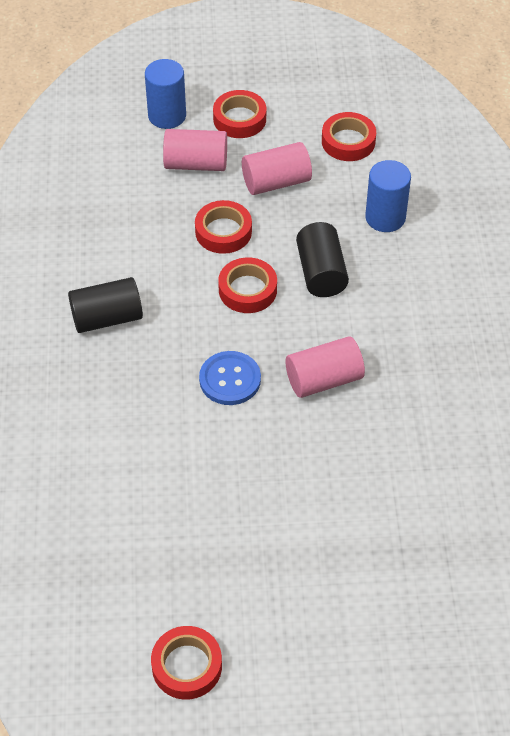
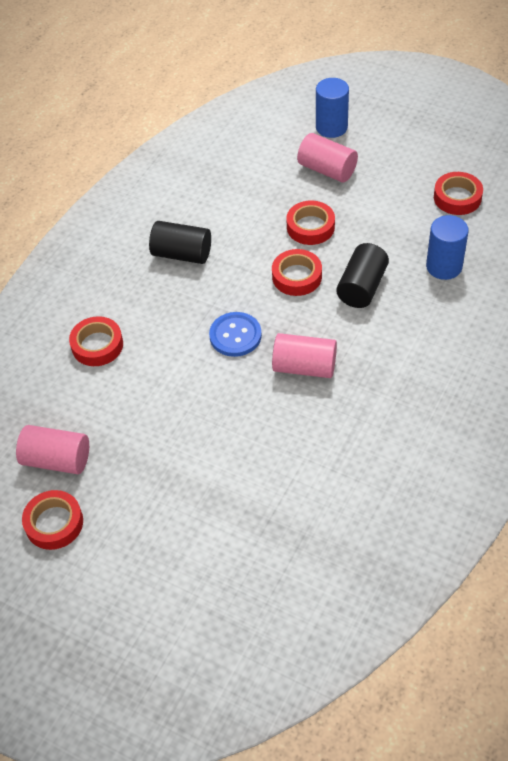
camera: 35 degrees right, 0 degrees up
red tape [213,90,266,138] -> red tape moved to [69,316,123,366]
pink cylinder [242,142,312,195] -> pink cylinder moved to [16,425,89,474]

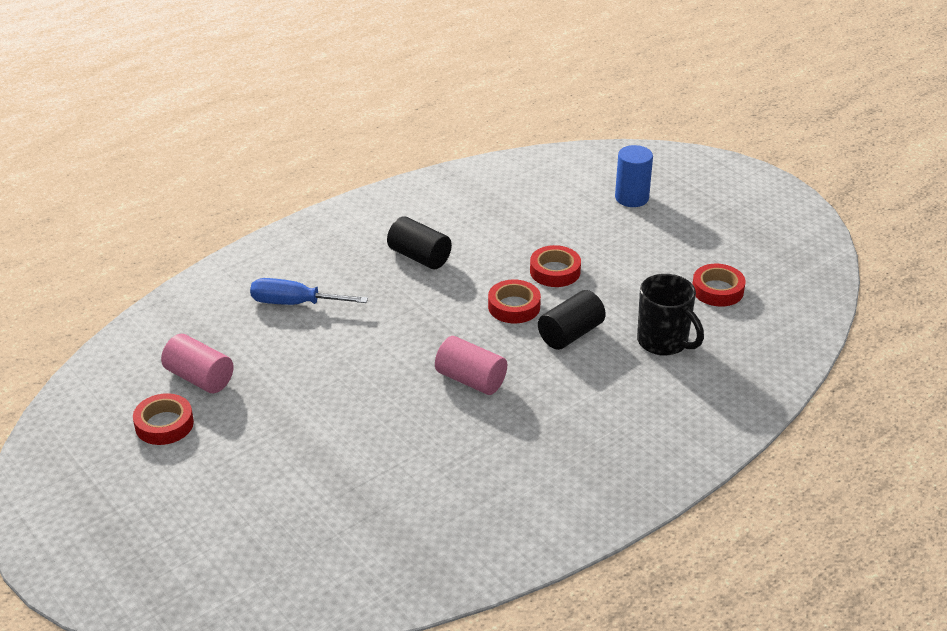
camera: 20 degrees right, 15 degrees down
red tape [69,316,123,366] -> blue screwdriver [250,278,368,305]
blue button [209,312,262,357] -> none
pink cylinder [297,133,358,182] -> none
blue cylinder [426,215,469,280] -> black mug [637,274,704,356]

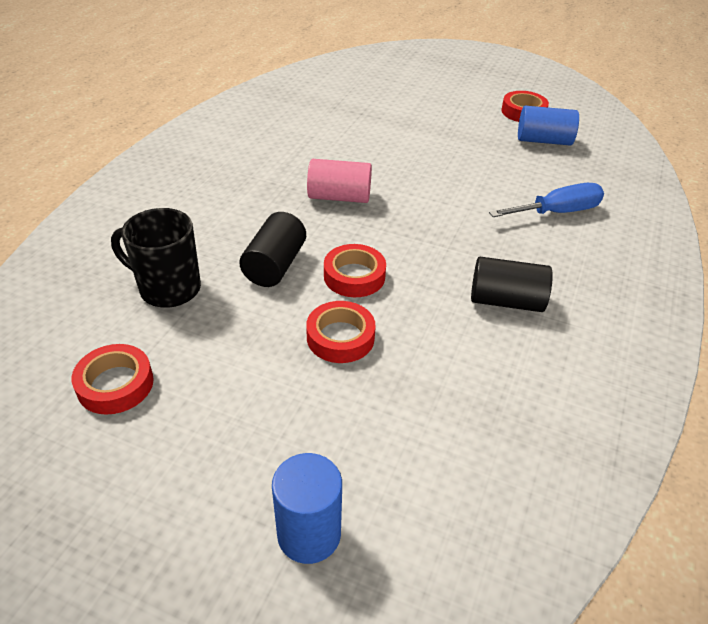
camera: 150 degrees right, 5 degrees up
pink cylinder [161,334,234,393] -> blue cylinder [518,106,579,145]

